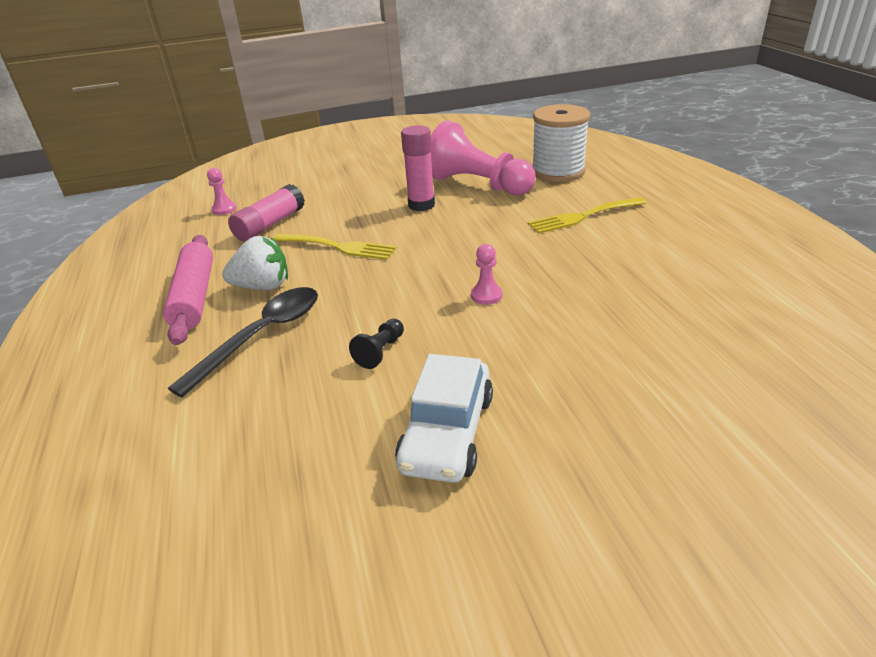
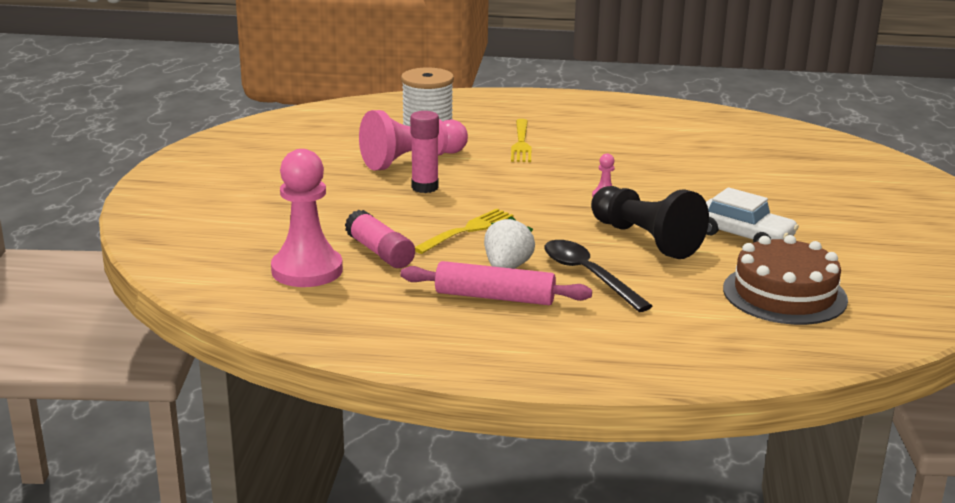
camera: 70 degrees left, 10 degrees down
pink pawn [207,168,237,215] -> pink pawn [271,149,343,287], size x2.48
black pawn [349,319,404,369] -> black pawn [591,186,709,259], size x2.48
none -> brown cake [723,235,848,325]

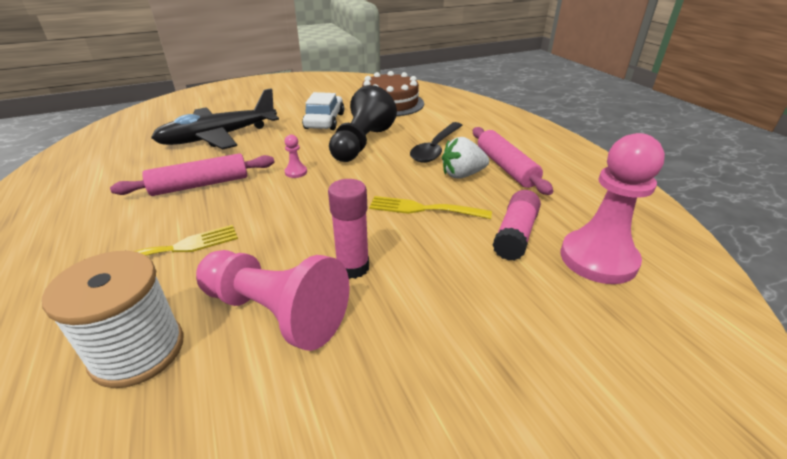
camera: 120 degrees left, 10 degrees up
none -> pink rolling pin [110,153,275,196]
none -> black plane [151,88,279,150]

